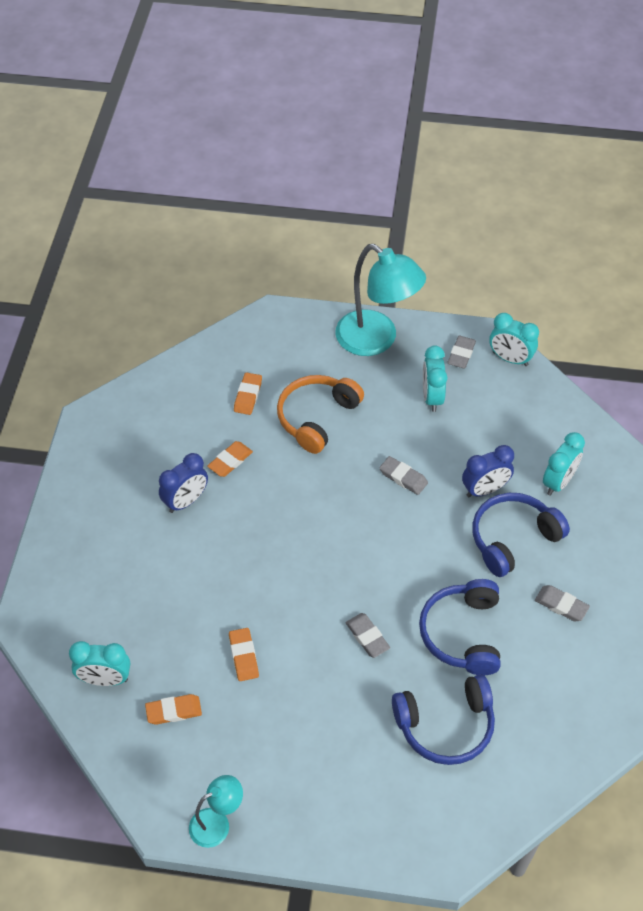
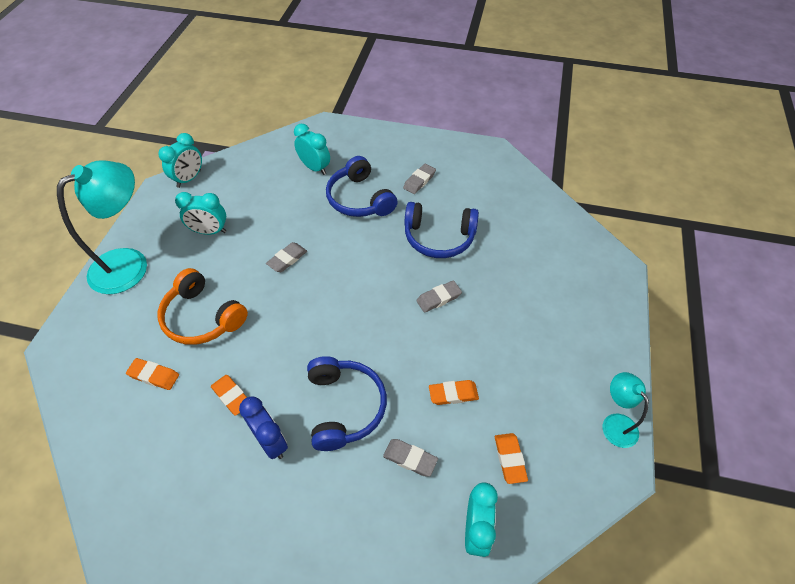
camera: 85 degrees left, 0 degrees up
blue headphones [392,674,495,765] -> blue headphones moved to [307,356,387,451]
grey eraser [447,336,476,369] -> grey eraser moved to [383,439,438,477]
blue clock [462,445,514,498] -> none

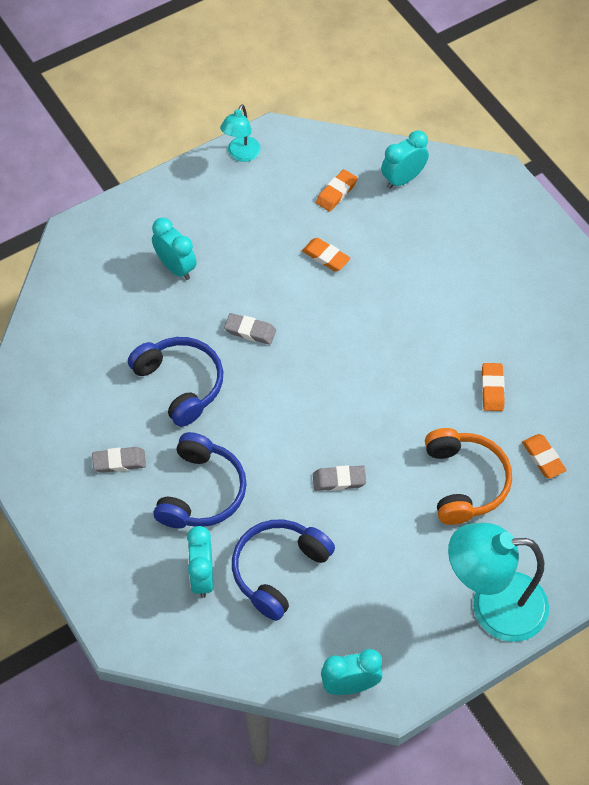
camera: 135 degrees left, 5 degrees up
turquoise clock [175,192,226,235] -> turquoise clock moved to [152,218,196,280]
blue clock [239,396,288,459] -> none
blue headphones [307,356,387,451] -> blue headphones moved to [232,520,335,621]
grey eraser [383,439,438,477] -> none

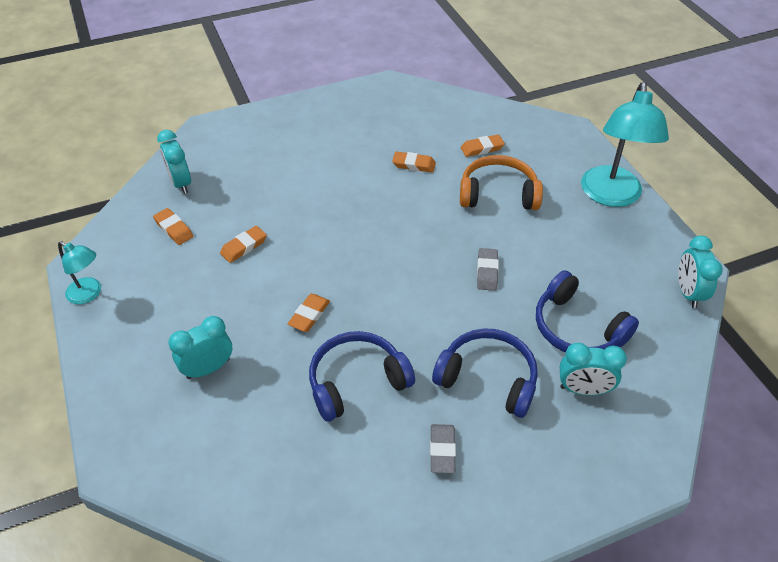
camera: 80 degrees left, 10 degrees down
grey eraser [224,313,276,345] -> orange eraser [288,294,330,332]

